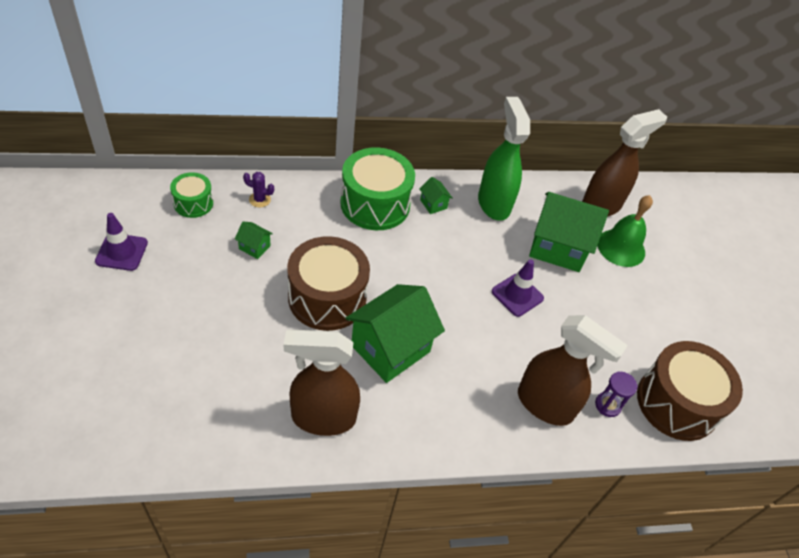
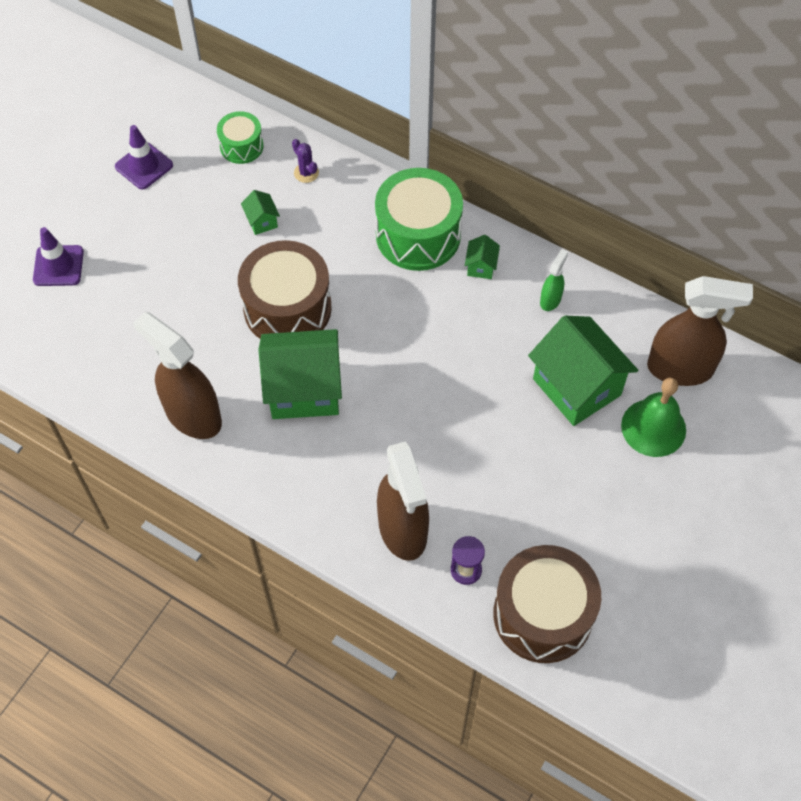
camera: 45 degrees right, 10 degrees up
green spray bottle [478,97,530,221] -> green spray bottle [540,249,568,311], size x0.46
purple traffic cone [492,259,544,317] -> purple traffic cone moved to [33,227,84,286]

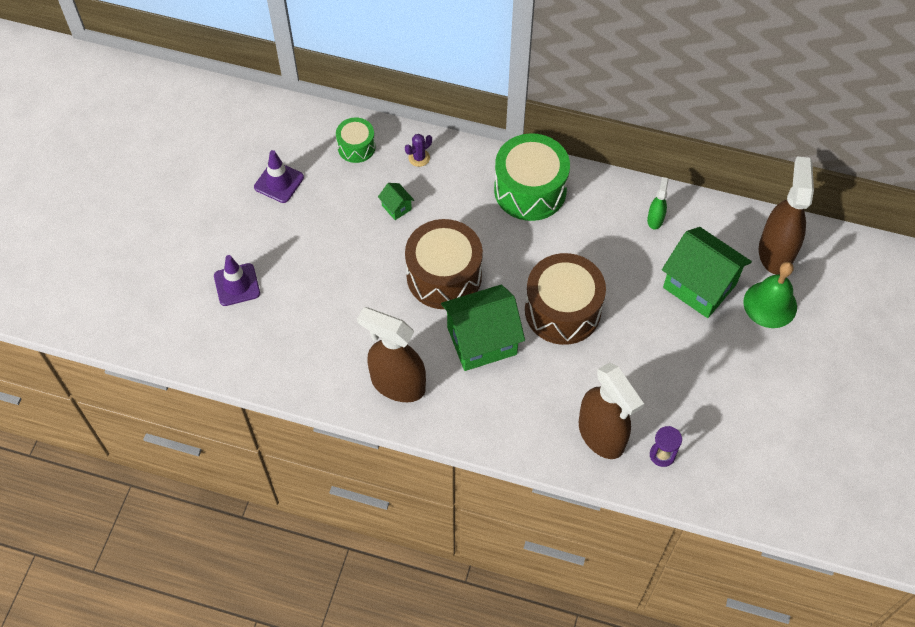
camera: 15 degrees left, 0 degrees up
purple cactus [292,139,319,183] -> purple cactus turned 75 degrees counterclockwise [405,134,432,167]
green house [465,235,500,279] -> none
brown drum [493,545,601,663] -> brown drum moved to [525,253,606,345]
brown spray bottle [647,276,753,386] -> brown spray bottle turned 75 degrees counterclockwise [759,157,814,275]

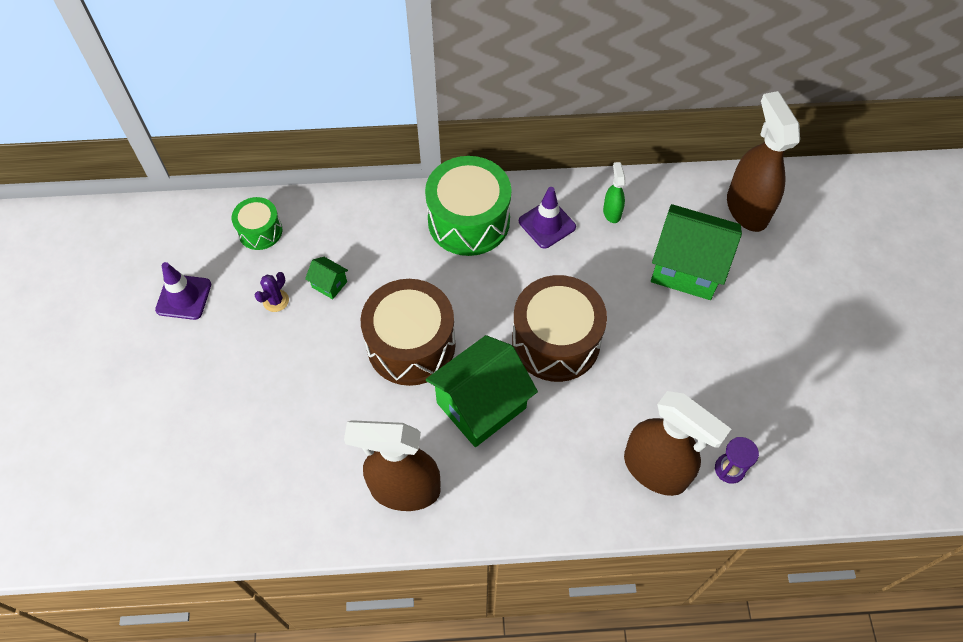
camera: 20 degrees left, 0 degrees up
purple traffic cone [214,255,260,306] -> purple traffic cone moved to [519,187,576,249]
purple cactus [405,134,432,167] -> purple cactus moved to [255,272,289,312]
green bell [743,262,797,328] -> none

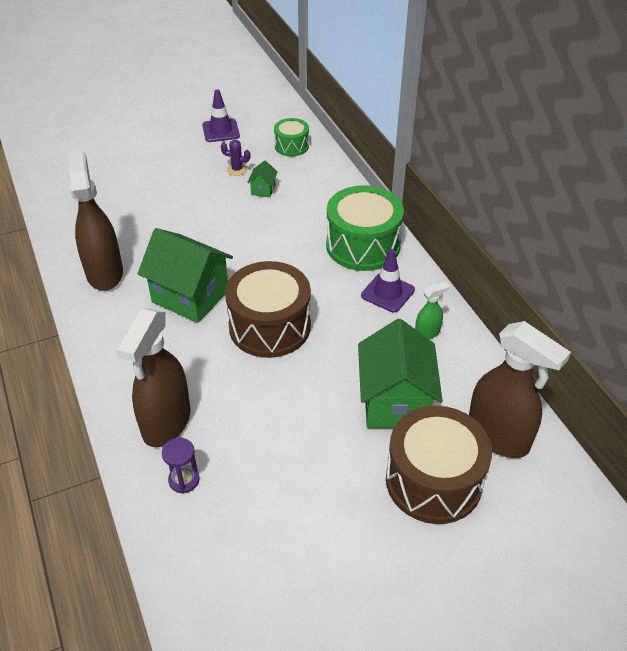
camera: 70 degrees right, 15 degrees down
brown drum [361,279,455,386] -> brown drum moved to [386,406,492,524]
brown spray bottle [727,91,800,232] -> brown spray bottle turned 75 degrees clockwise [469,321,571,458]

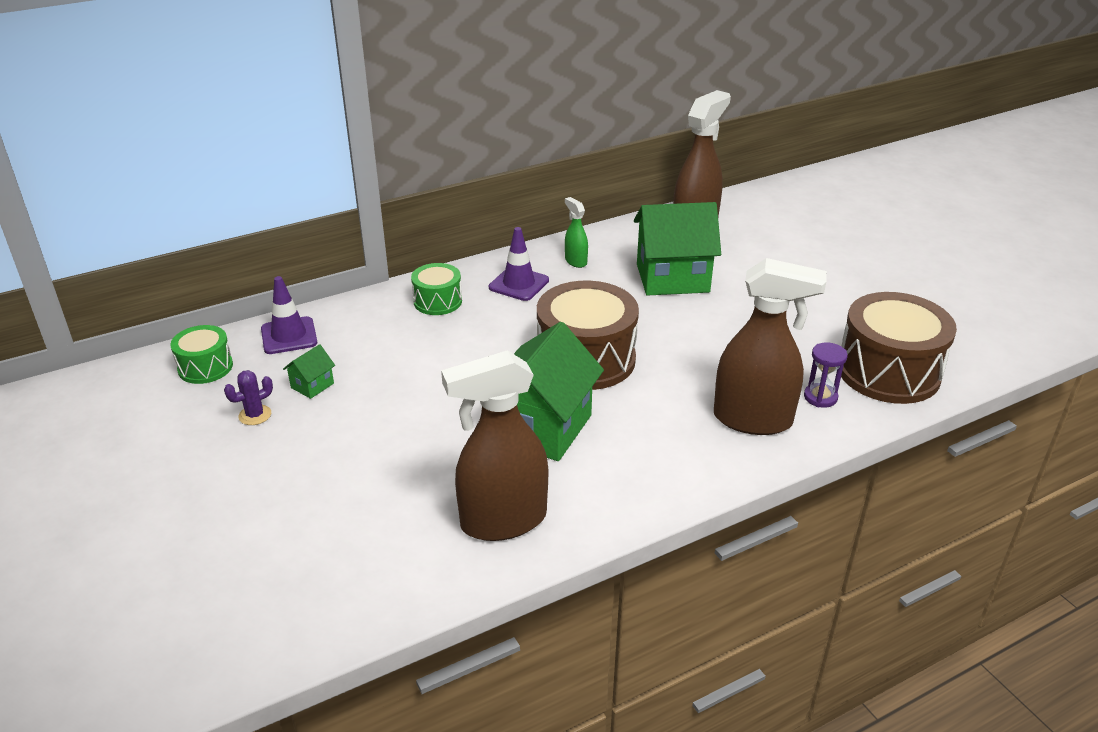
camera: 95 degrees left, 10 degrees down
purple traffic cone [202,89,240,142] -> purple traffic cone moved to [261,276,317,354]
purple cactus [221,140,250,176] -> purple cactus turned 45 degrees clockwise [224,370,273,425]
green house [247,160,278,198] -> green house turned 60 degrees counterclockwise [283,344,335,399]
green drum [326,185,404,271] -> green drum [411,263,462,315], size x0.53
brown drum [386,406,492,524] -> brown drum moved to [841,292,957,404]

